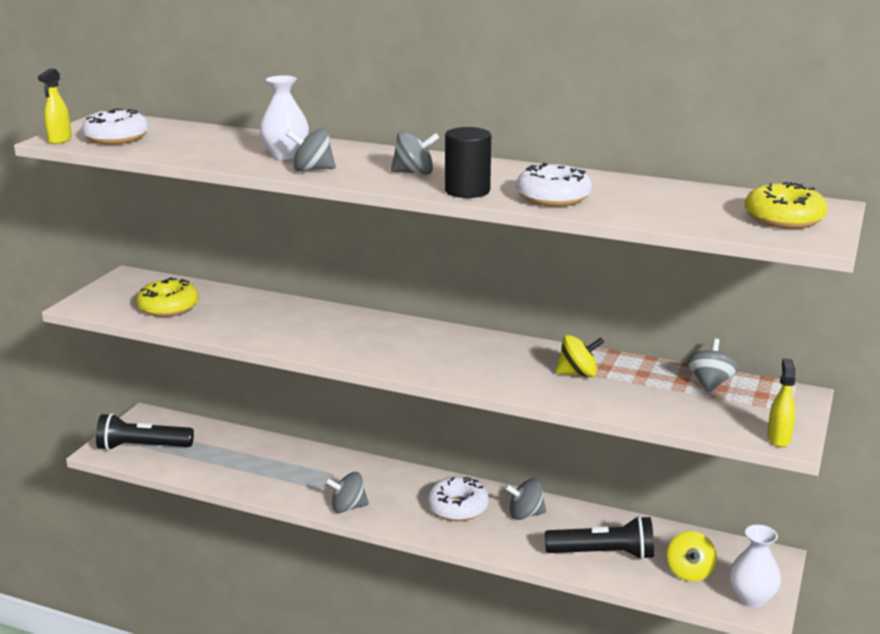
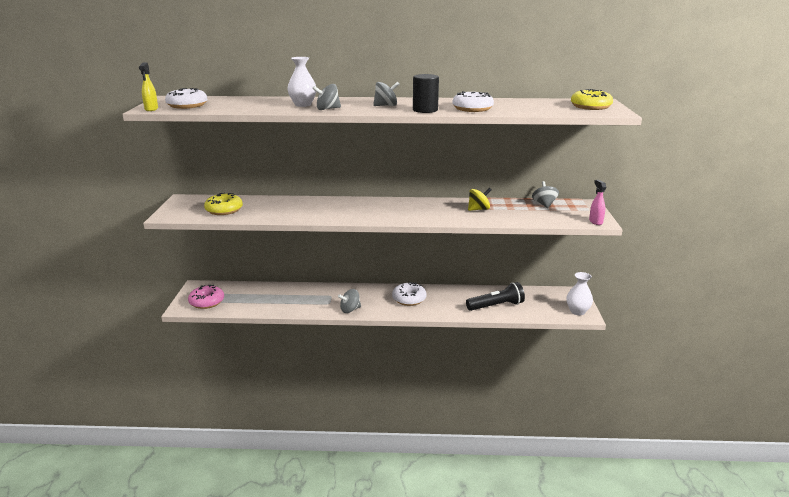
camera: 20 degrees left, 0 degrees up
black flashlight [96,413,194,450] -> pink donut [188,285,224,309]
grey spinning top [505,479,546,520] -> none
yellow spinning top [667,531,717,582] -> none
yellow spray bottle [767,358,796,447] -> pink spray bottle [589,180,606,225]

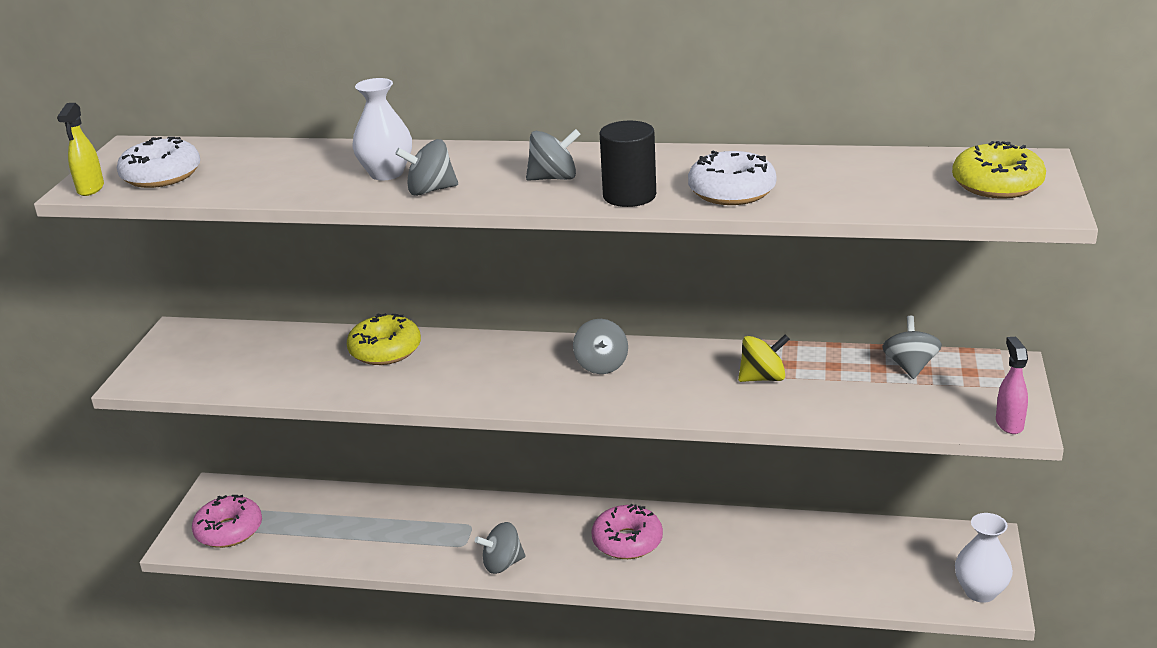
camera: 10 degrees right, 5 degrees up
yellow donut [204,193,243,215] -> yellow donut moved to [347,313,421,365]
white donut [392,282,427,306] -> pink donut [591,504,663,559]
black flashlight [466,282,525,311] -> none
none -> grey spinning top [573,319,628,374]

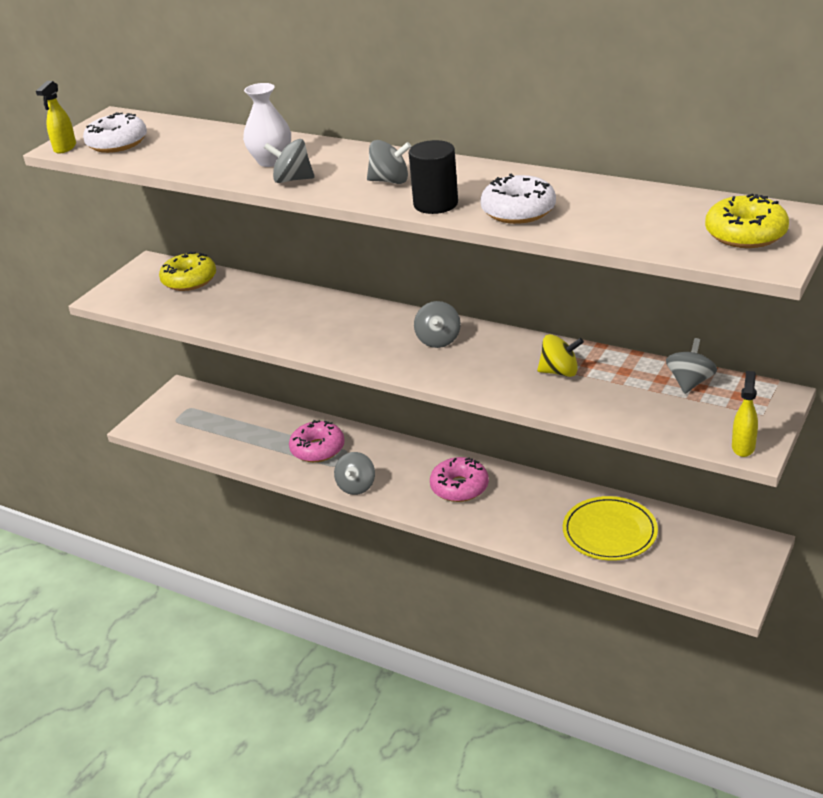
camera: 20 degrees right, 5 degrees up
pink donut [192,495,262,548] -> pink donut moved to [289,420,345,462]
yellow donut [347,313,421,365] -> yellow donut moved to [159,251,216,291]
grey spinning top [475,522,526,574] -> grey spinning top turned 75 degrees counterclockwise [334,452,375,495]
white vase [955,513,1013,603] -> none
pink spray bottle [996,337,1028,434] -> yellow spray bottle [732,371,758,457]
none -> yellow plate [563,496,658,561]

